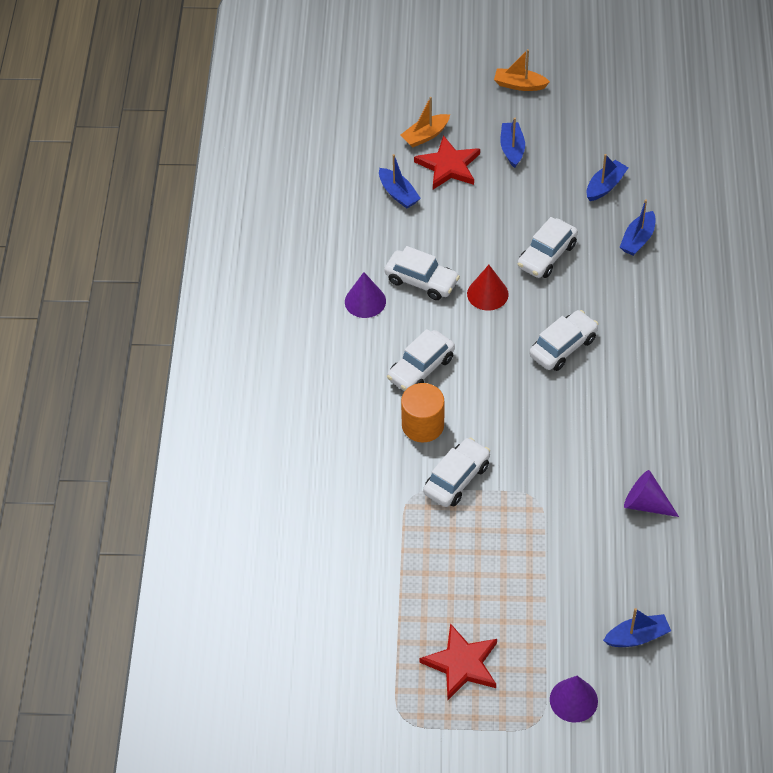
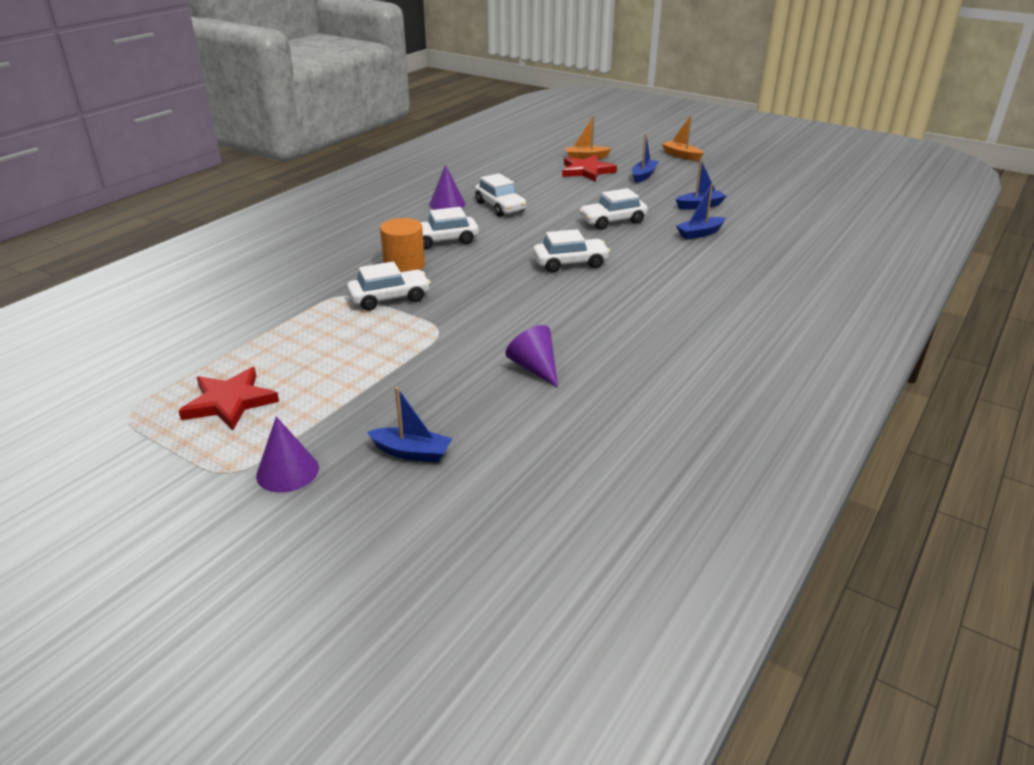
camera: 30 degrees right, 20 degrees down
blue boat [379,154,421,209] -> none
red cone [467,265,509,311] -> none

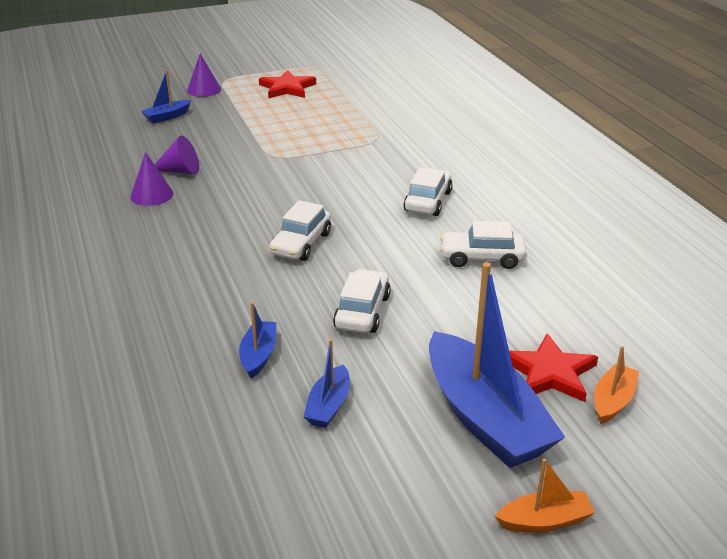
camera: 125 degrees right, 0 degrees up
white car [347,262,431,311] -> none
orange cylinder [380,218,425,272] -> none
purple cone [429,165,465,210] -> purple cone moved to [130,152,173,206]
blue boat [632,134,659,183] -> blue boat [429,262,565,468], size x2.20

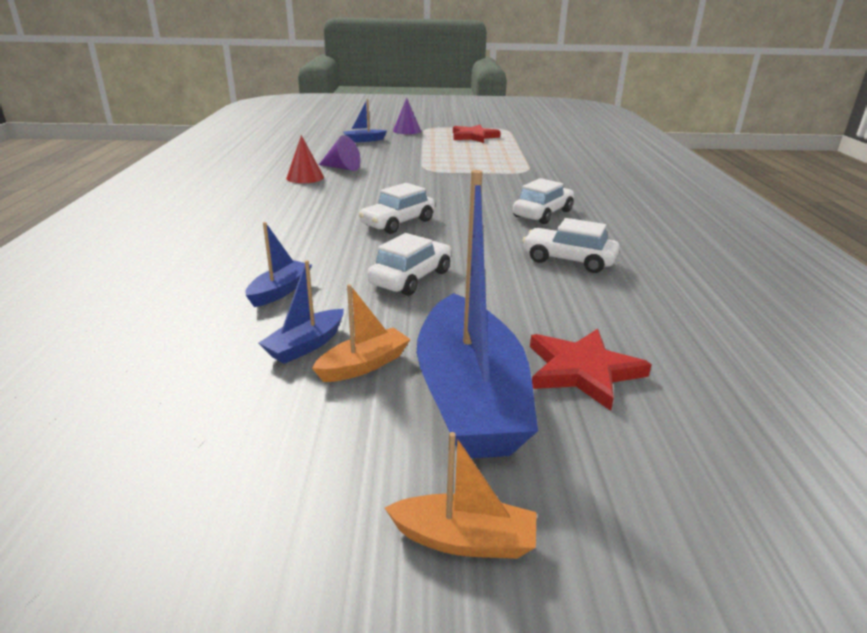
camera: 20 degrees right, 5 degrees down
purple cone [130,152,173,206] -> red cone [286,135,324,183]
orange boat [594,346,639,424] -> orange boat moved to [312,284,411,382]

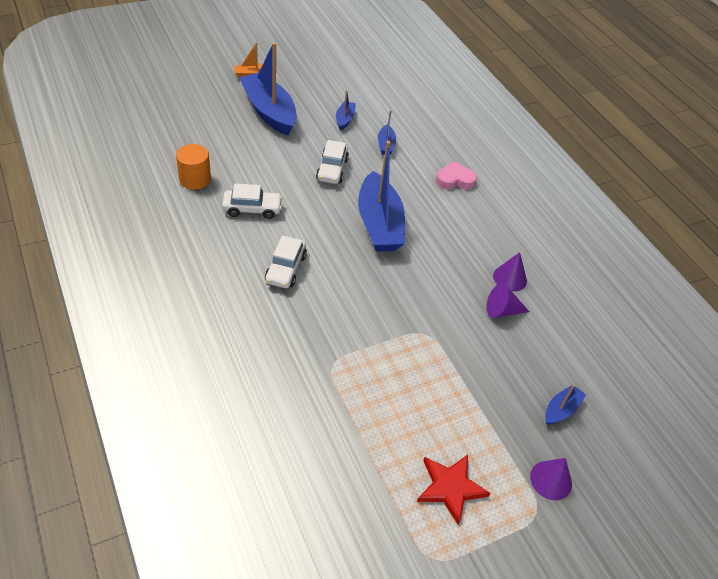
camera: 150 degrees right, 20 degrees up
red cone [286,135,324,183] -> purple cone [493,252,527,292]
orange boat [312,284,411,382] -> none
white car [359,183,435,234] -> blue boat [358,141,405,252]
red star [530,329,652,411] -> none
none -> orange cylinder [176,144,211,190]
none -> pink heart [436,161,477,189]

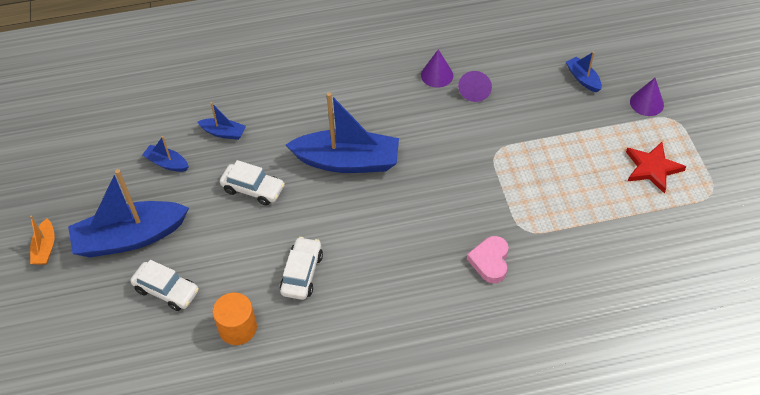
camera: 70 degrees left, 5 degrees up
white car [265,235,307,288] -> white car moved to [130,260,199,311]
pink heart [436,161,477,189] -> pink heart moved to [467,236,509,283]

